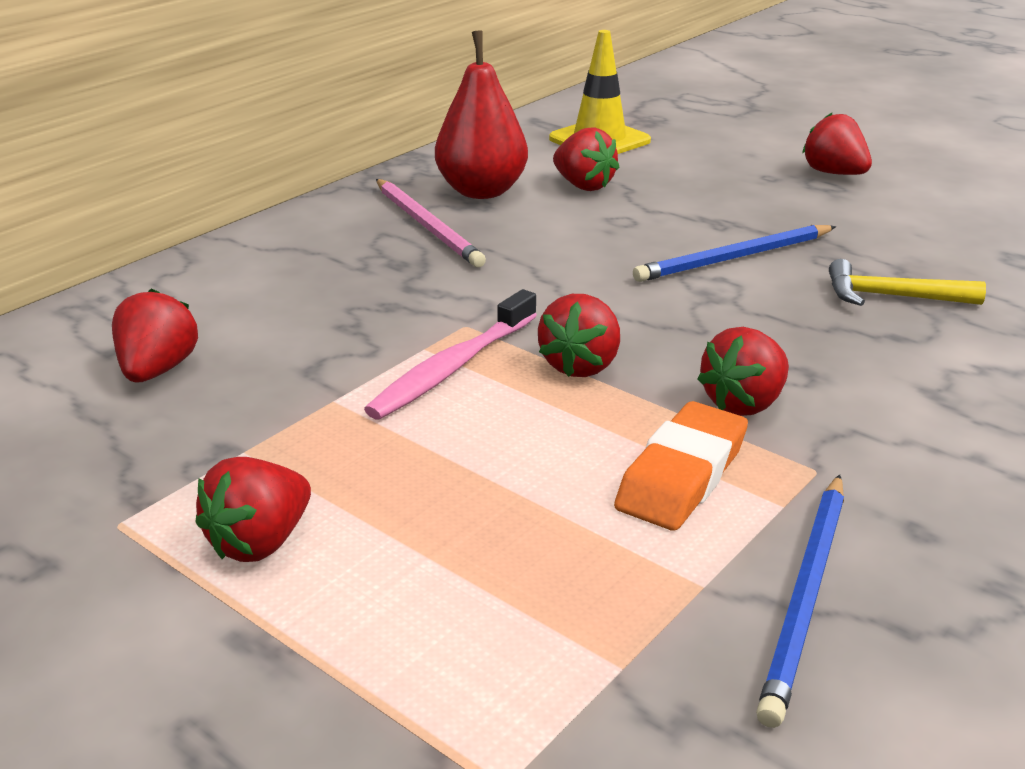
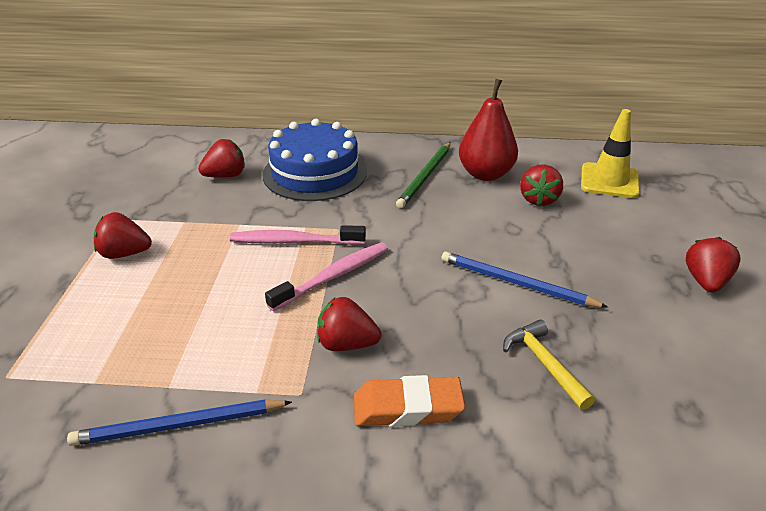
camera: 55 degrees right, 5 degrees up
pink pencil [376,179,486,267] -> green pencil [396,142,451,208]
red strawberry [538,294,620,377] -> pink toothbrush [265,242,388,311]
orange eraser [614,401,748,531] -> orange eraser moved to [354,375,465,427]
none -> blue cake [262,119,367,201]

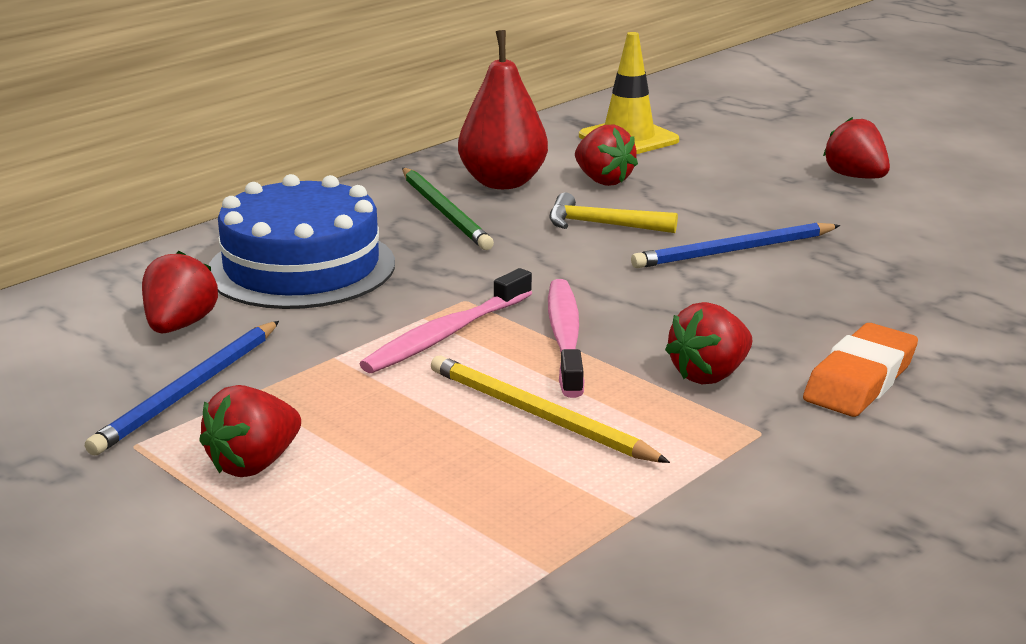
camera: 50 degrees left, 10 degrees down
blue pencil [67,400,292,446] -> blue pencil moved to [85,321,279,455]
yellow hammer [503,319,595,410] -> yellow hammer moved to [549,193,678,233]
none -> yellow pencil [431,355,670,463]

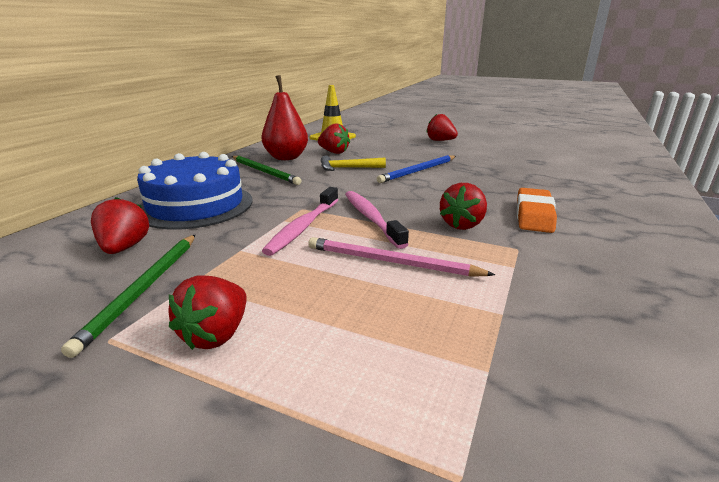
camera: 20 degrees left, 0 degrees up
blue pencil [85,321,279,455] -> green pencil [61,235,195,358]
yellow pencil [431,355,670,463] -> pink pencil [308,237,495,277]

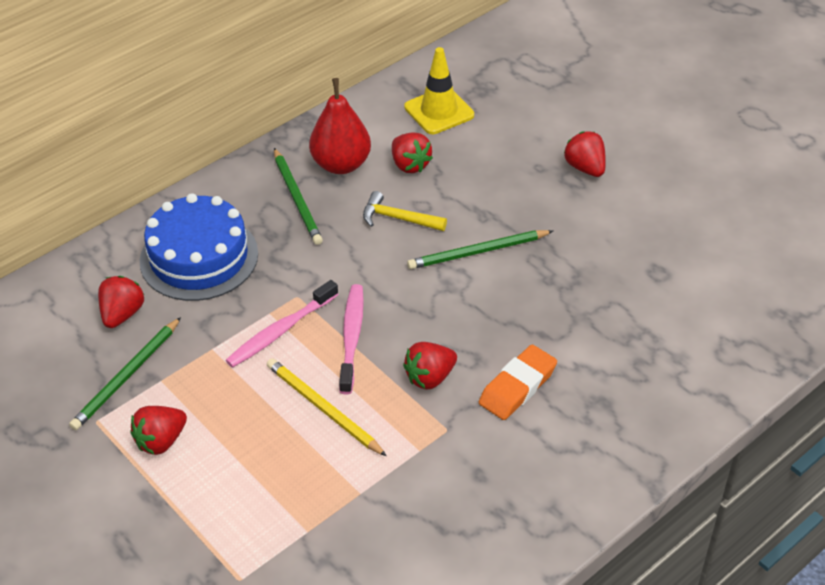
camera: 25 degrees right, 20 degrees up
pink pencil [308,237,495,277] -> yellow pencil [267,358,387,456]
blue pencil [377,155,456,183] -> green pencil [407,230,553,269]

